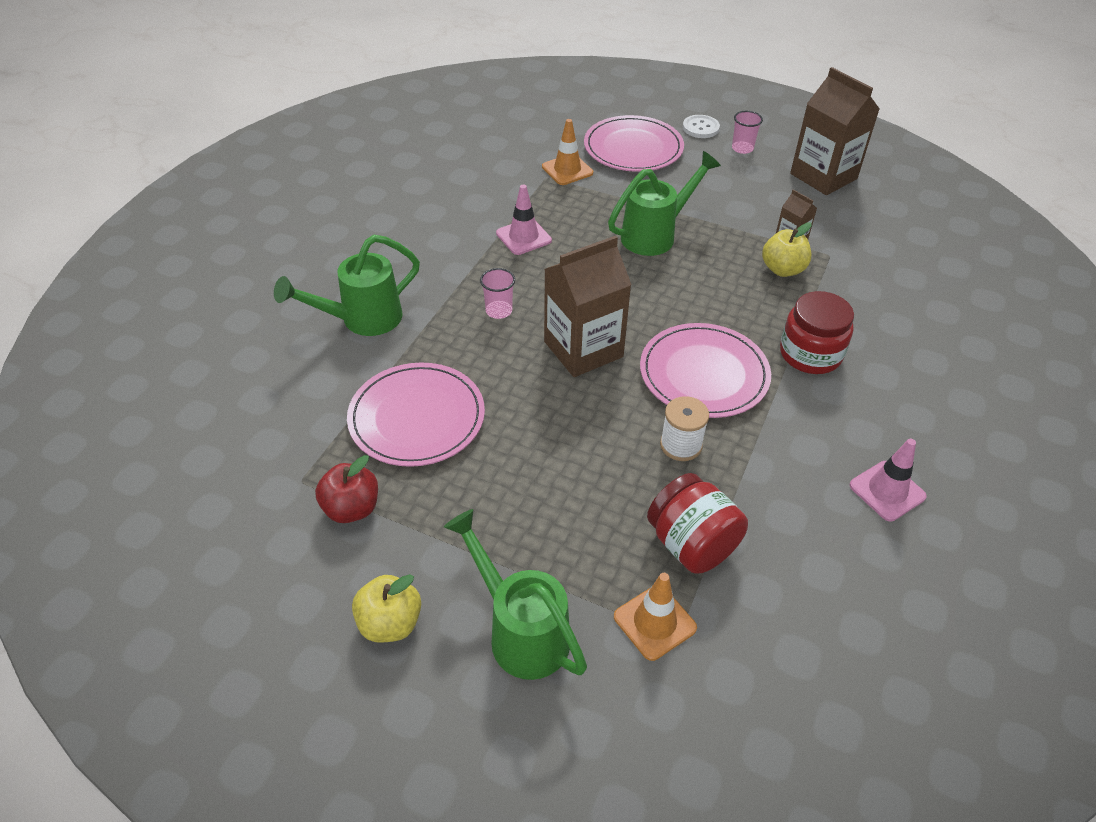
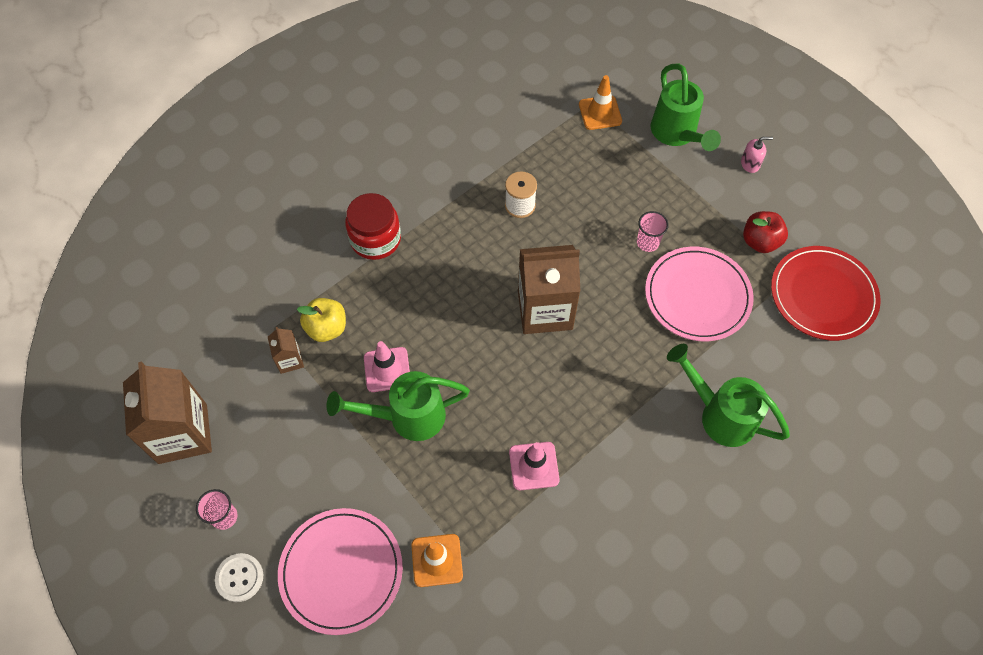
camera: 155 degrees left, 15 degrees up
green watering can [274,235,420,336] -> green watering can turned 135 degrees counterclockwise [667,344,790,447]
yellow apple [352,574,421,643] -> pink soap dispenser [741,137,773,173]
pink cup [480,268,515,319] -> pink cup moved to [637,211,669,252]
pink plate [640,323,771,418] -> none
red jar [647,473,748,573] -> none
pink traffic cone [850,439,927,521] -> pink traffic cone moved to [364,341,410,392]
none -> red plate [771,246,881,341]

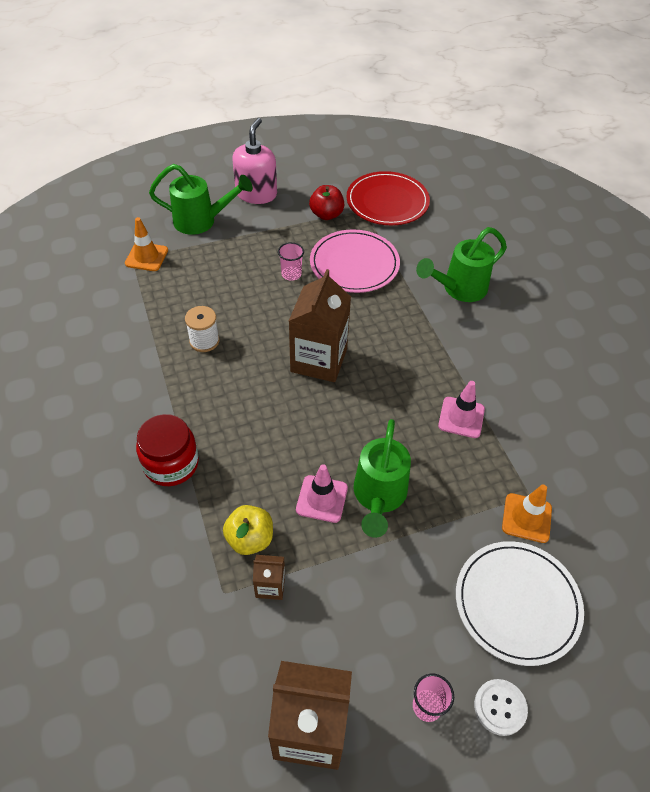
camera: 70 degrees left, 10 degrees down
pink plate [278,508,403,635] -> white plate [456,541,584,666]
pink soap dispenser [741,137,773,173] -> pink soap dispenser [232,118,277,204], size x2.13

